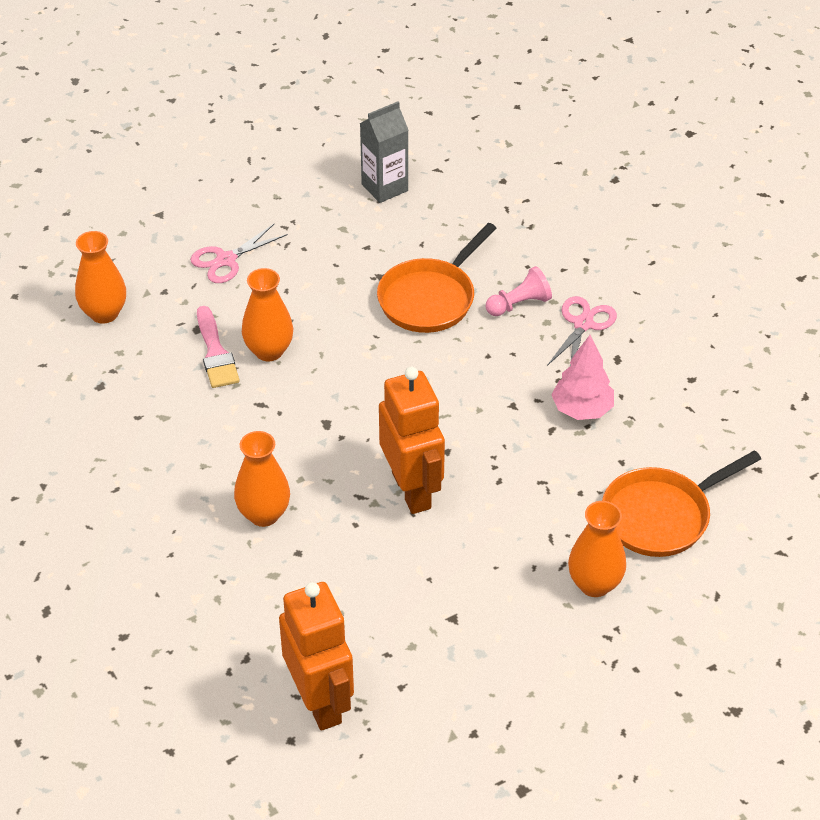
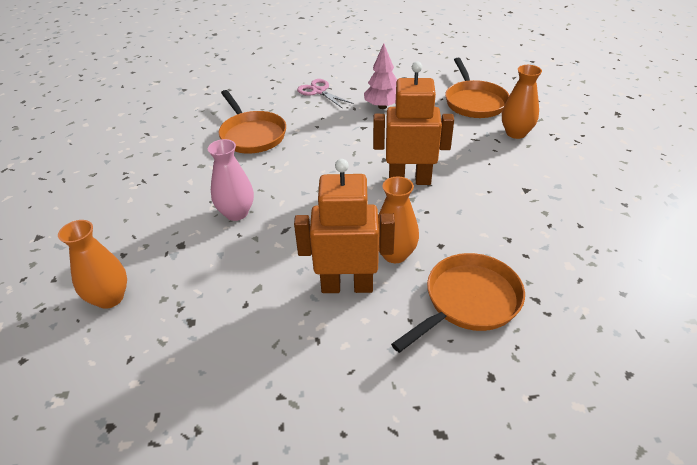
camera: 65 degrees left, 5 degrees down
pink scissors [190,223,288,283] -> none
pink brush [197,306,240,388] -> none
orange vase [242,268,293,361] -> pink vase [208,139,254,221]
orange robot [279,582,354,731] -> orange robot moved to [294,159,395,293]
grey carton [360,101,408,203] -> none
pink pawn [486,266,552,316] -> none
none -> orange pan [391,253,525,353]

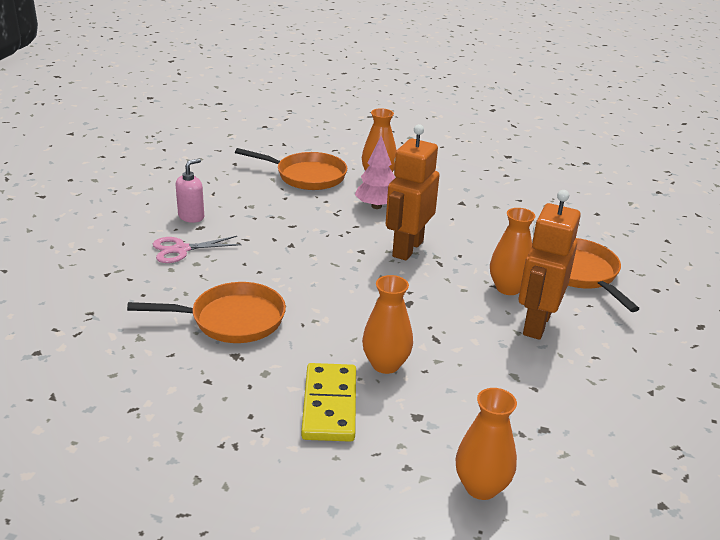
camera: 70 degrees left, 10 degrees down
pink vase [208,139,254,221] -> orange vase [362,275,413,374]
pink tree [364,43,397,109] -> pink tree moved to [355,136,396,209]
none -> pink soap dispenser [176,158,204,223]
none -> yellow domino [301,363,356,442]

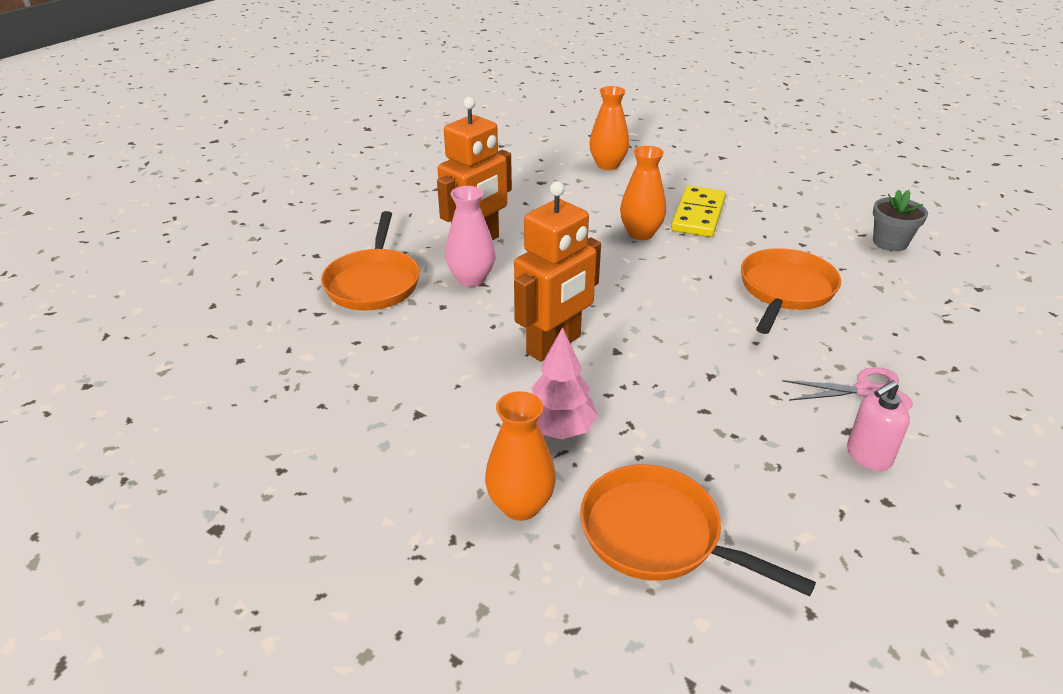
camera: 160 degrees left, 5 degrees up
orange pan [127,282,286,343] -> orange pan turned 105 degrees clockwise [741,248,841,334]
orange vase [490,208,536,295] -> pink vase [445,186,495,287]
none -> grey flower pot [873,190,928,251]

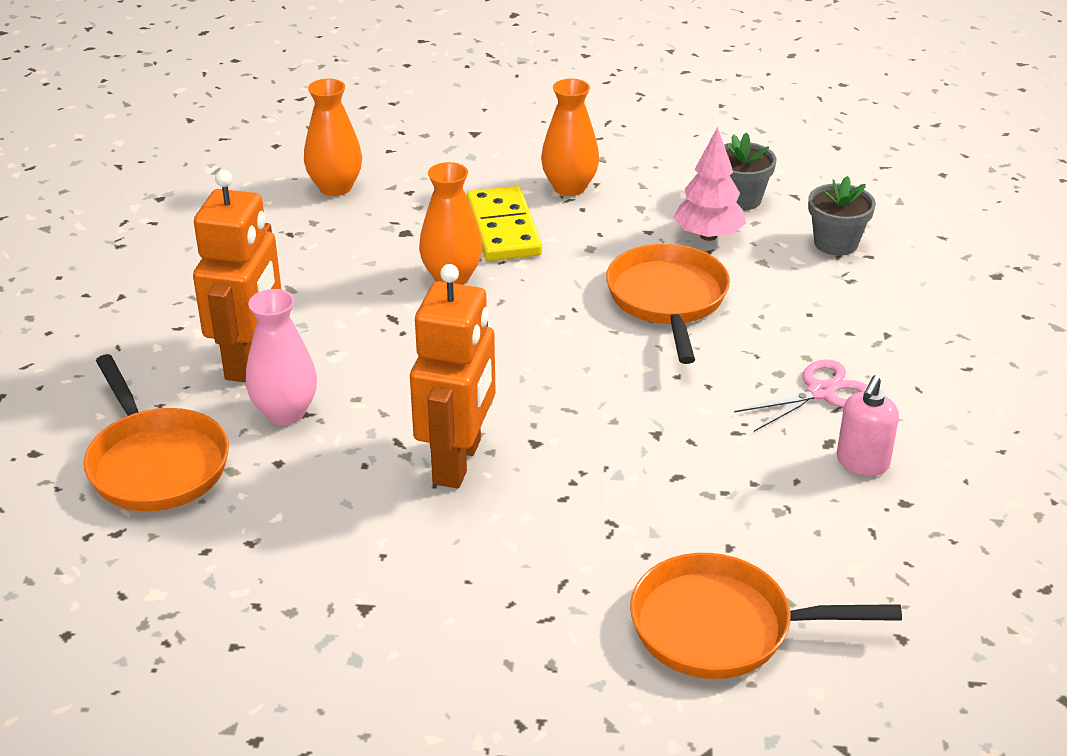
camera: 30 degrees left, 0 degrees up
orange vase [485,391,556,521] -> orange vase moved to [541,79,599,196]
pink tree [531,327,598,439] -> pink tree moved to [673,127,746,241]
none -> grey flower pot [808,176,876,256]

